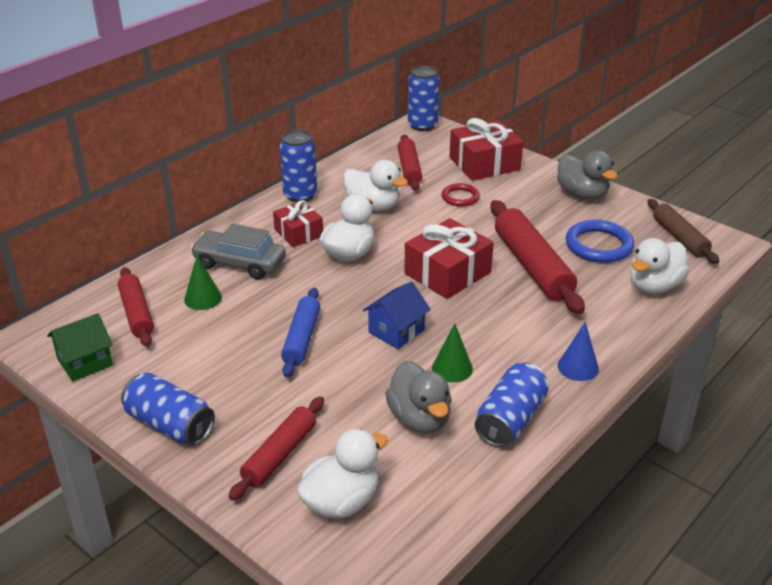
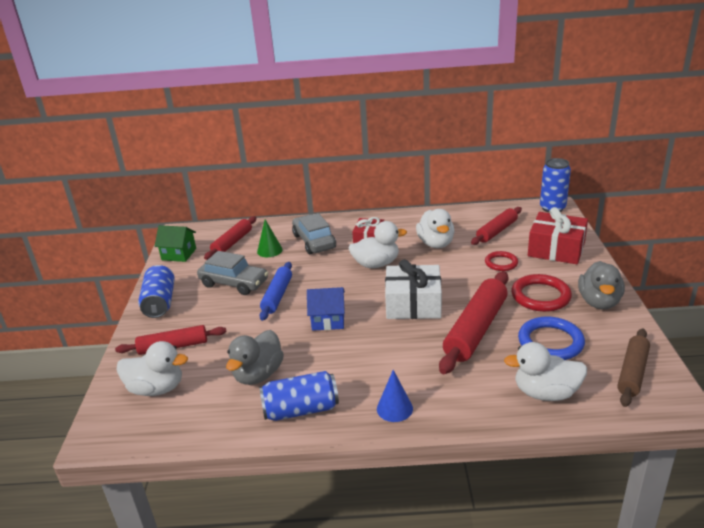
camera: 50 degrees right, 5 degrees down
blue can [280,130,317,202] -> none
blue rolling pin [281,287,320,377] -> blue rolling pin turned 45 degrees counterclockwise [259,262,292,321]
red gift [404,218,494,299] -> white gift [385,259,442,319]
green cone [432,324,473,382] -> none
none -> grey car [197,251,268,295]
none -> red ring [511,274,572,312]

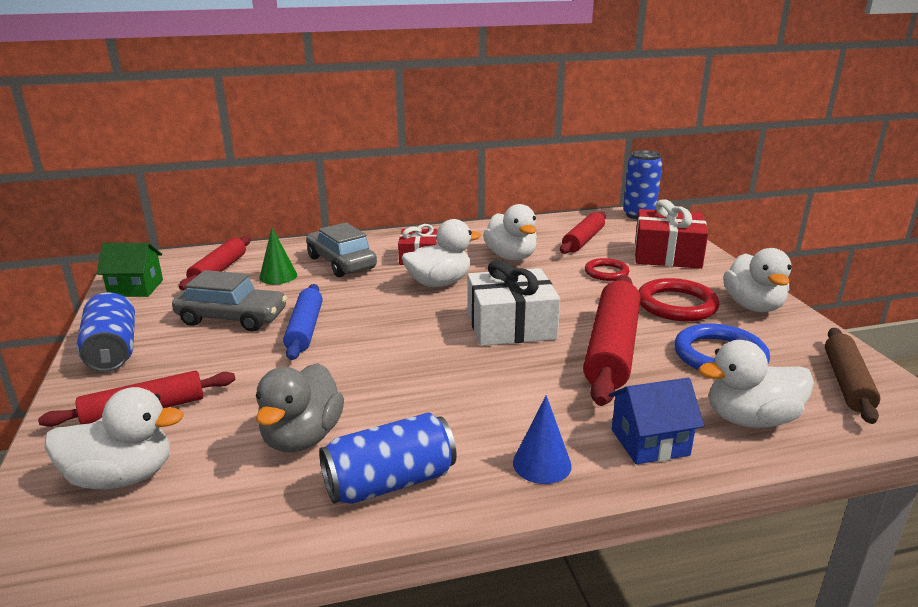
camera: 15 degrees left, 5 degrees down
blue house [307,287,345,331] -> blue house moved to [609,378,704,464]
grey duck [578,261,625,309] -> white duck [723,248,791,312]

